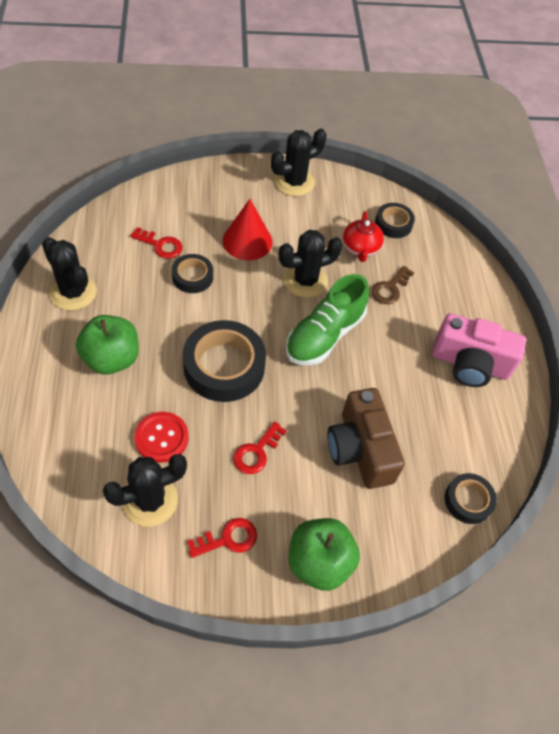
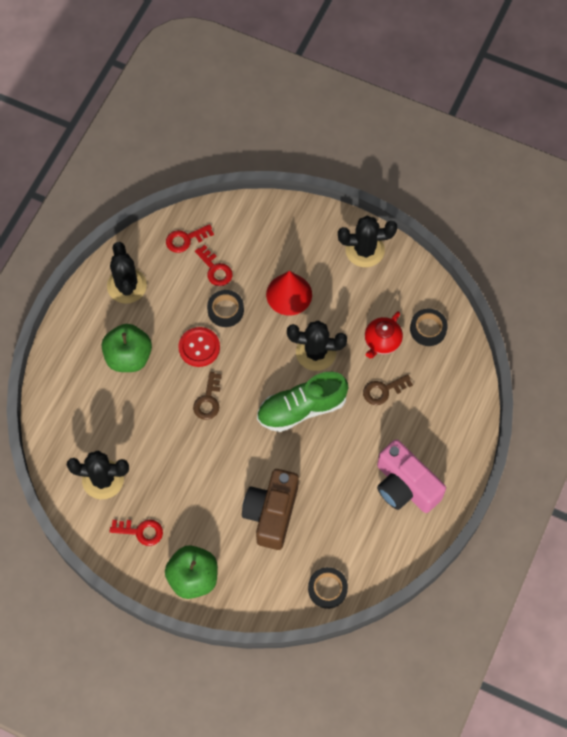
camera: 35 degrees right, 10 degrees up
red button [134,412,189,463] -> red button moved to [179,327,220,367]
black tape [183,320,266,402] -> brown key [193,372,222,420]
red key [233,422,287,474] -> red key moved to [166,224,214,253]

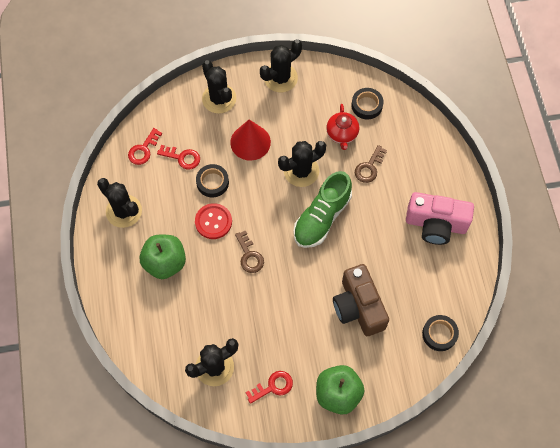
camera: 35 degrees left, 0 degrees up
none -> black cactus [202,60,236,114]

